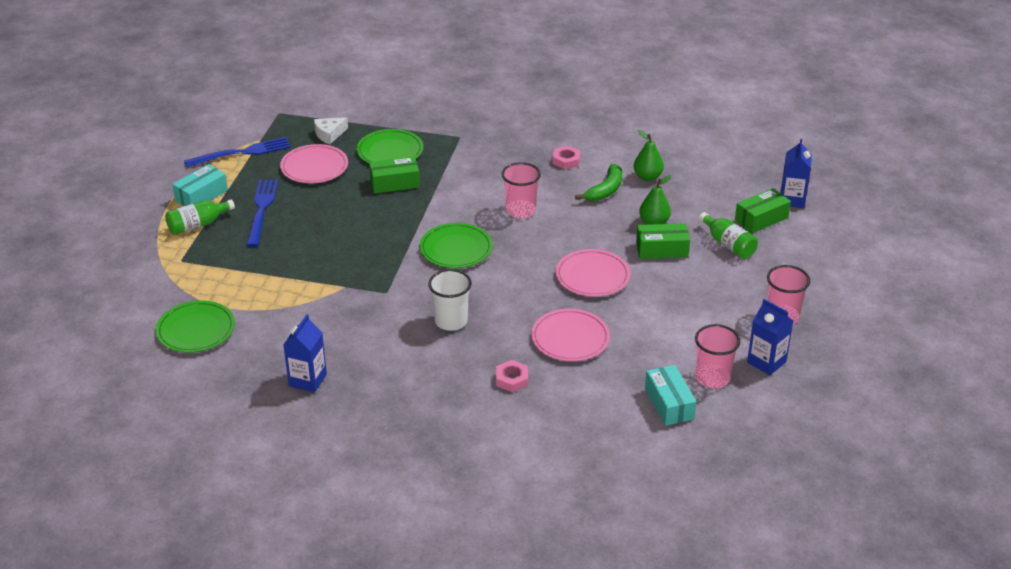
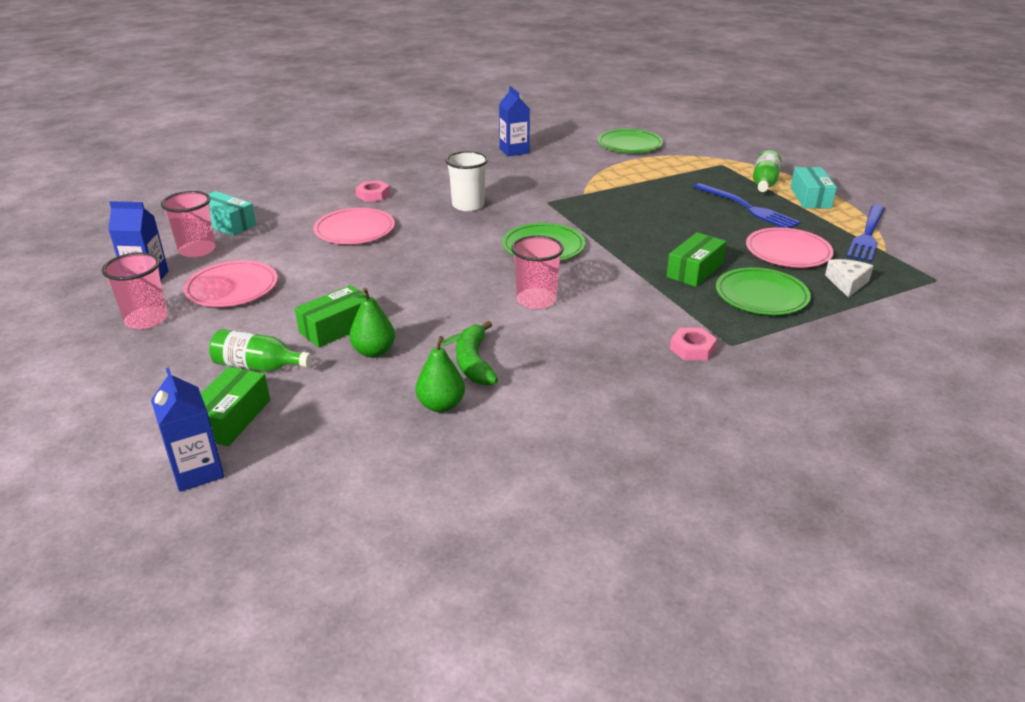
camera: 140 degrees right, 5 degrees down
pink nut [552,146,581,169] -> pink nut moved to [670,328,717,360]
pink plate [556,249,630,297] -> pink plate moved to [183,261,278,307]

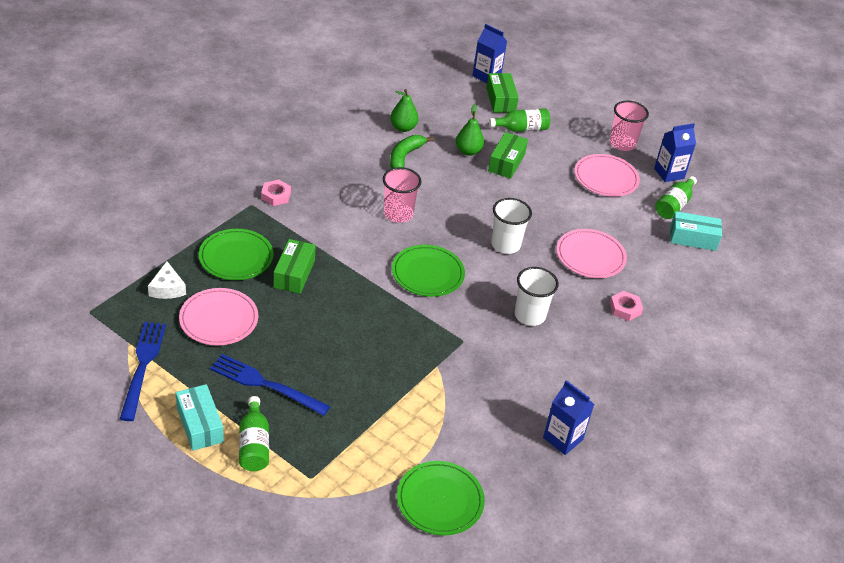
camera: 150 degrees right, 10 degrees up
pink cup [161,191,216,258] -> green bottle [655,176,697,219]
green banana [456,321,498,386] -> green banana turned 120 degrees counterclockwise [390,135,434,169]
none -> white cup [491,198,532,254]

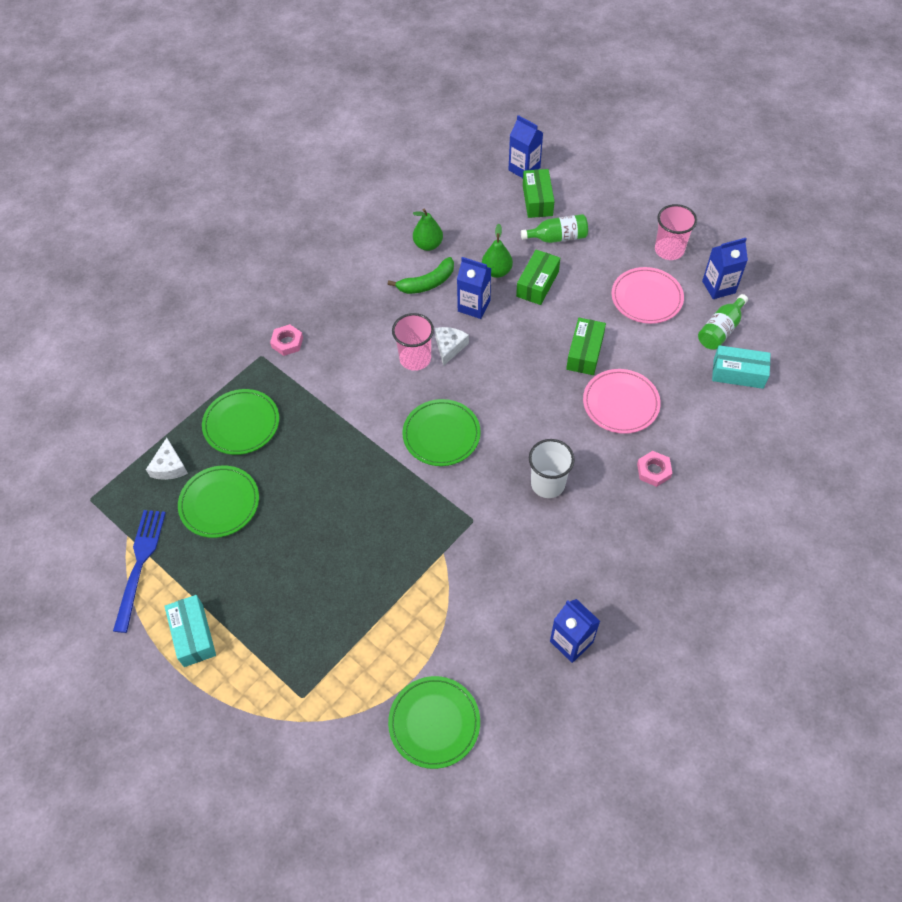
camera: 10 degrees right, 15 degrees up
pink plate [179,288,258,345] -> green plate [178,465,259,538]
blue fork [210,354,330,416] -> none
green bottle [239,396,269,471] -> none
green box [274,239,316,294] -> green box moved to [566,318,606,375]
green banana [390,135,434,169] -> green banana turned 150 degrees counterclockwise [388,257,454,294]
white cup [491,198,532,254] -> none
none -> white cheese [435,327,469,366]
none -> blue carton [457,257,491,319]

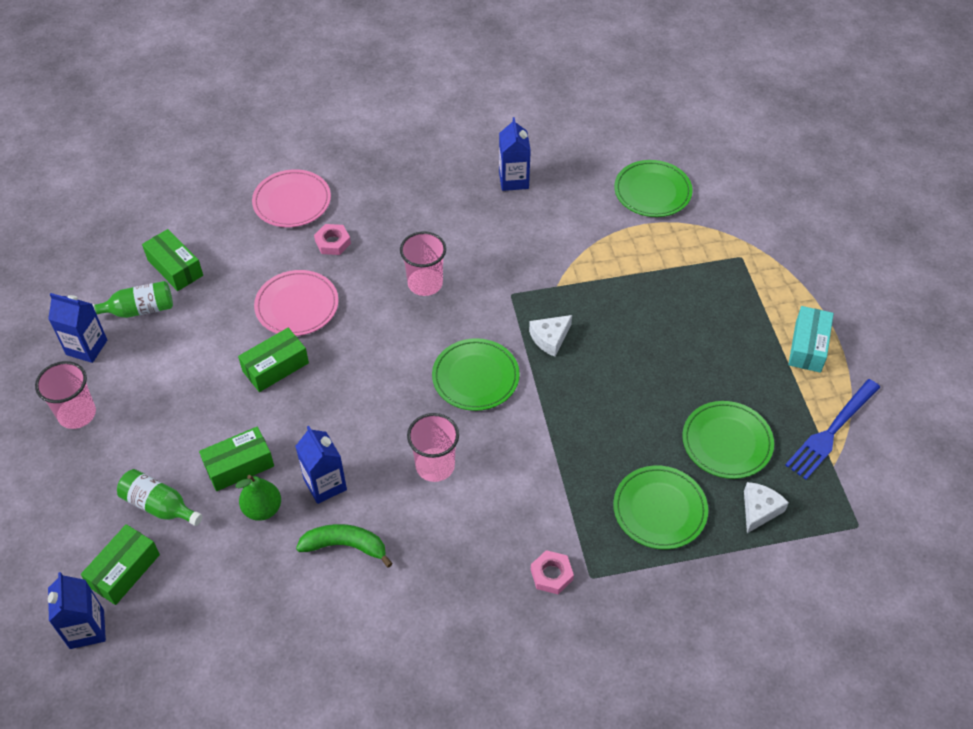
camera: 145 degrees left, 5 degrees down
green pear [413,209,443,251] -> none
white cheese [435,327,469,366] -> white cheese moved to [529,315,572,357]
white cup [529,439,575,498] -> pink cup [400,231,446,296]
pink plate [611,267,684,324] -> pink plate moved to [252,169,331,227]
turquoise box [712,345,771,389] -> green box [142,229,203,291]

